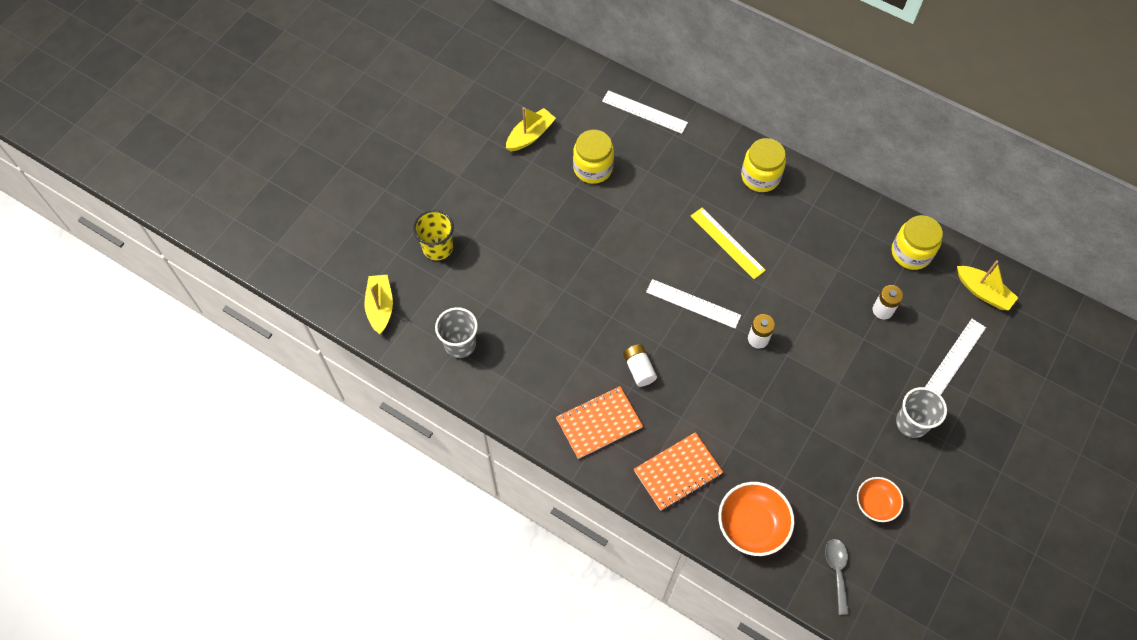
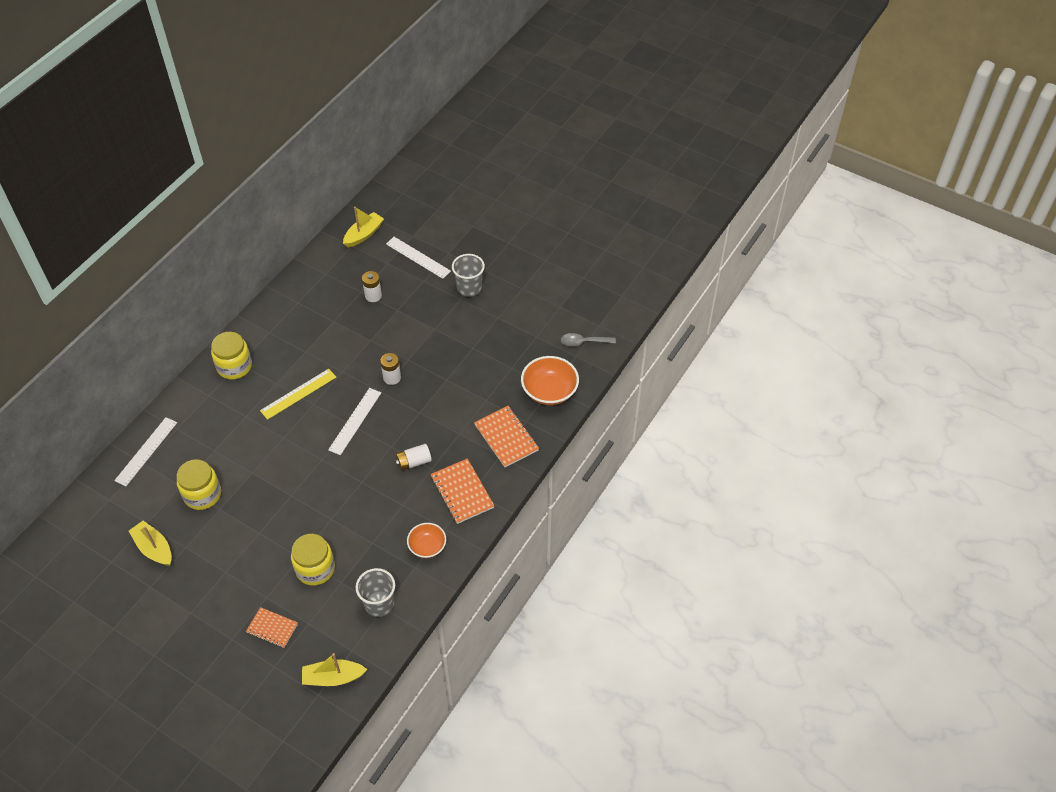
camera: 90 degrees left, 10 degrees down
yellow cup [413,210,454,260] -> orange notebook [246,607,298,648]
orange bowl [857,477,904,522] -> orange bowl moved to [407,523,446,558]
yellow jar [892,215,943,270] -> yellow jar moved to [291,534,335,585]

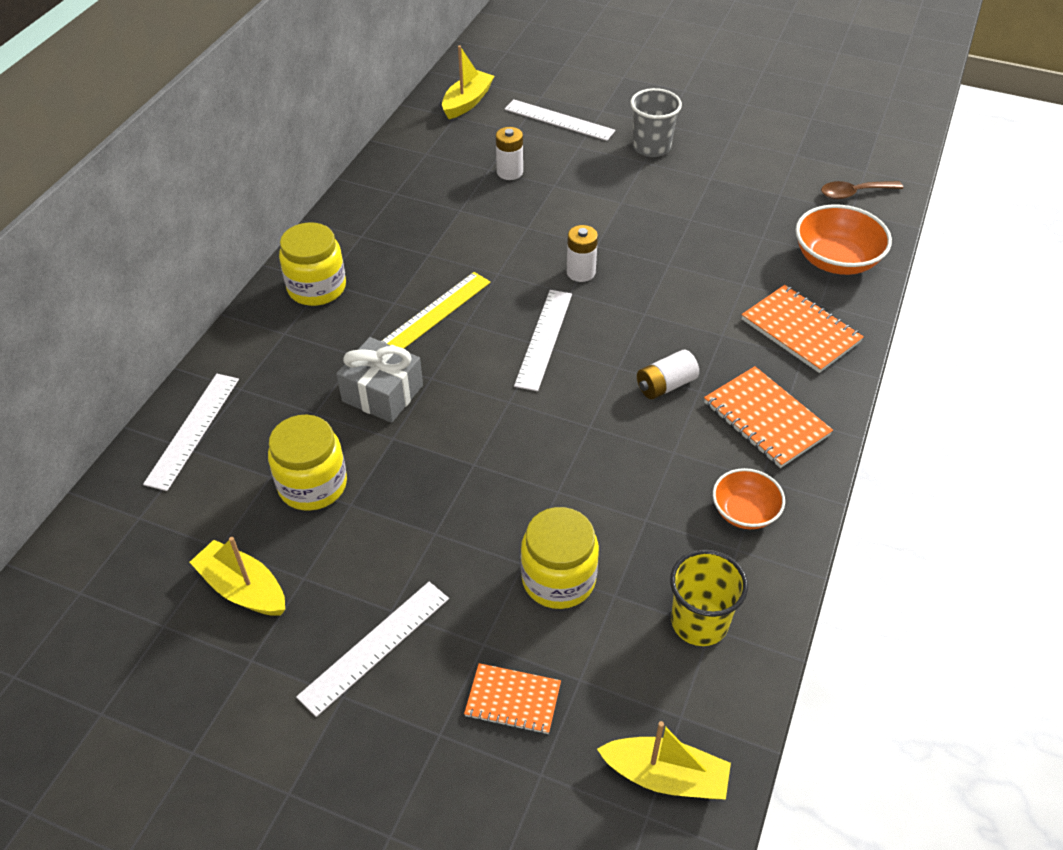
camera: 10 degrees left, 5 degrees down
yellow boat [302,653,368,686] -> yellow boat turned 150 degrees counterclockwise [597,721,731,799]
grey cup [356,568,395,617] -> yellow cup [670,549,748,646]
grey spoon [561,333,616,347] -> brown spoon [821,181,903,199]
none -> white ruler [296,582,449,717]
none -> grey gift [336,337,423,423]

